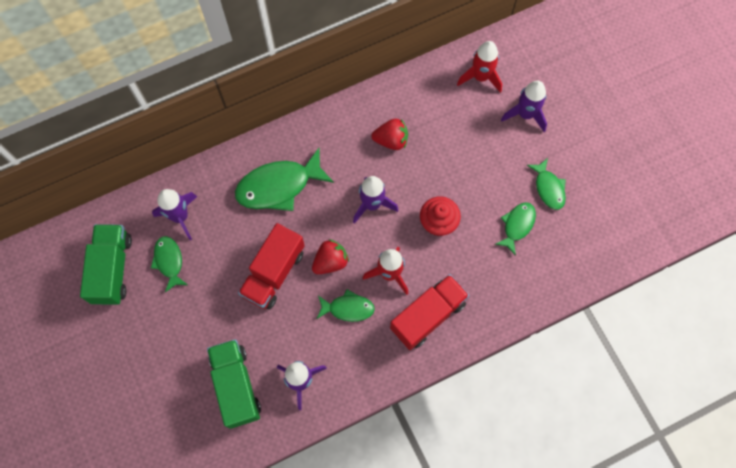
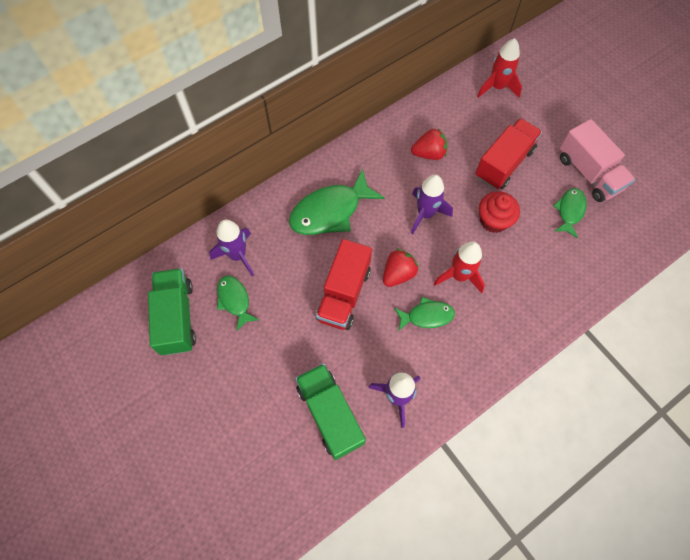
camera: 10 degrees left, 5 degrees down
red truck [390,274,469,350] -> red truck moved to [475,118,542,189]
purple rocket [501,81,547,132] -> none
green fish [527,158,566,210] -> pink truck [559,119,635,202]

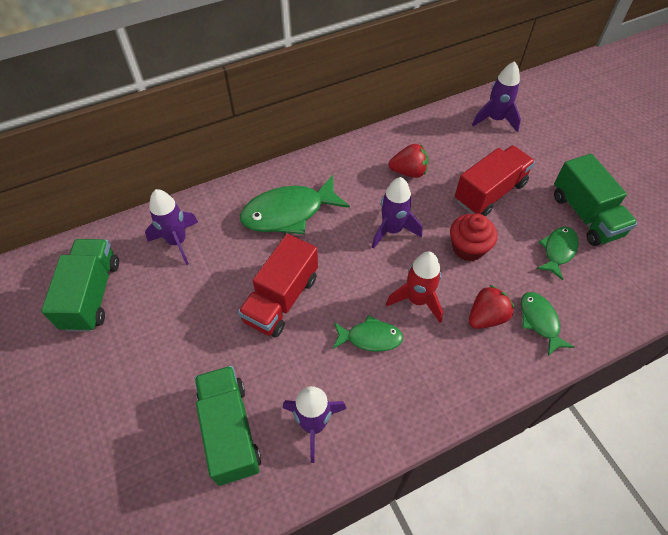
camera: 10 degrees right, 10 degrees down
green fish [217,276,259,331] -> green fish moved to [521,292,574,356]
red strawberry [383,249,419,287] -> red strawberry moved to [469,285,514,329]
red rocket [477,38,522,98] -> purple rocket [472,61,521,132]
pink truck [559,119,635,202] -> green truck [554,154,638,246]

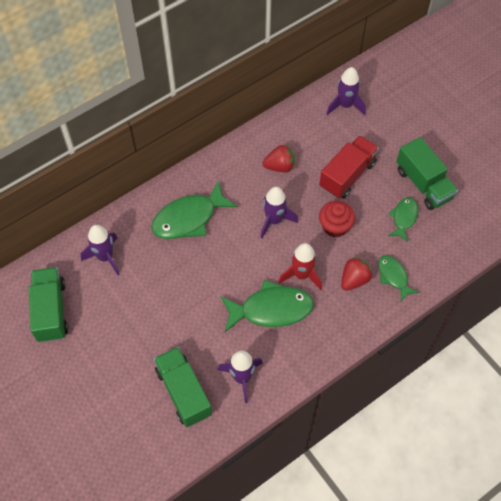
camera: 10 degrees left, 5 degrees up
red truck [238,234,318,338] -> none
green fish [333,315,403,352] -> green fish [220,280,314,332], size x1.76

